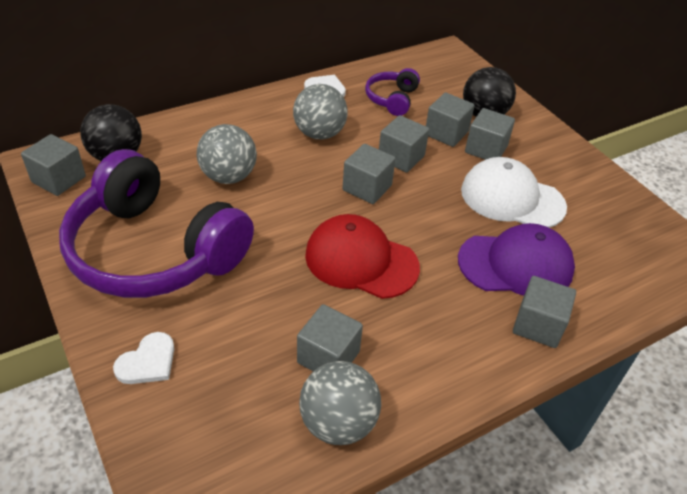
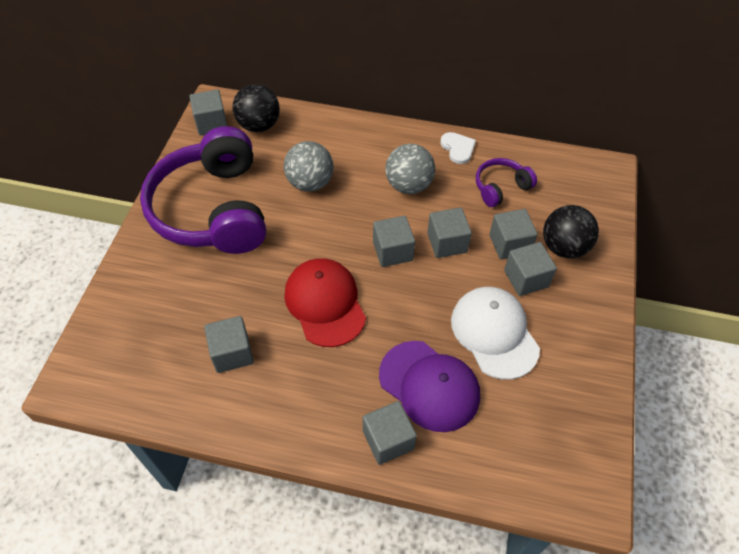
camera: 45 degrees right, 10 degrees up
white heart [113,332,174,384] -> none
grey ball [299,361,381,445] -> none

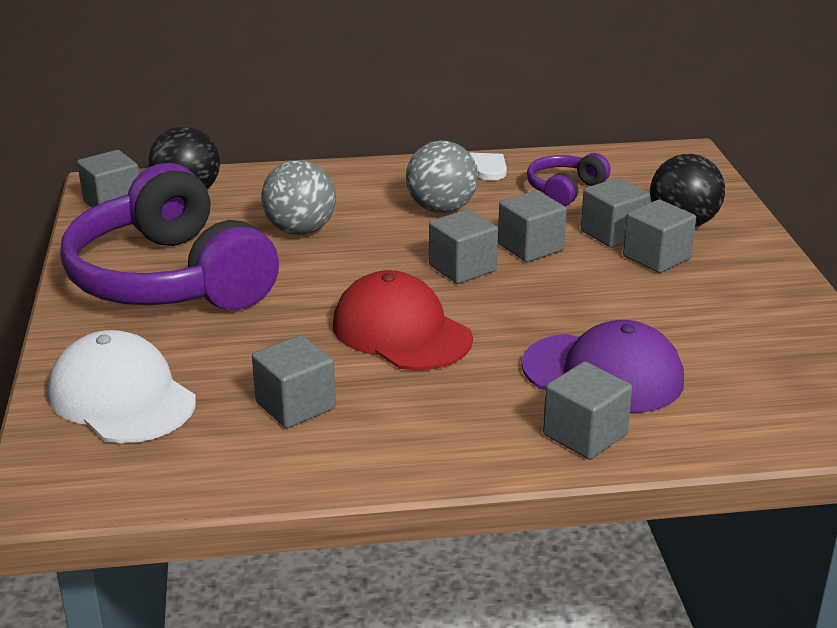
camera: 20 degrees left, 25 degrees down
white cap [451,287,540,380] -> white cap moved to [48,330,196,443]

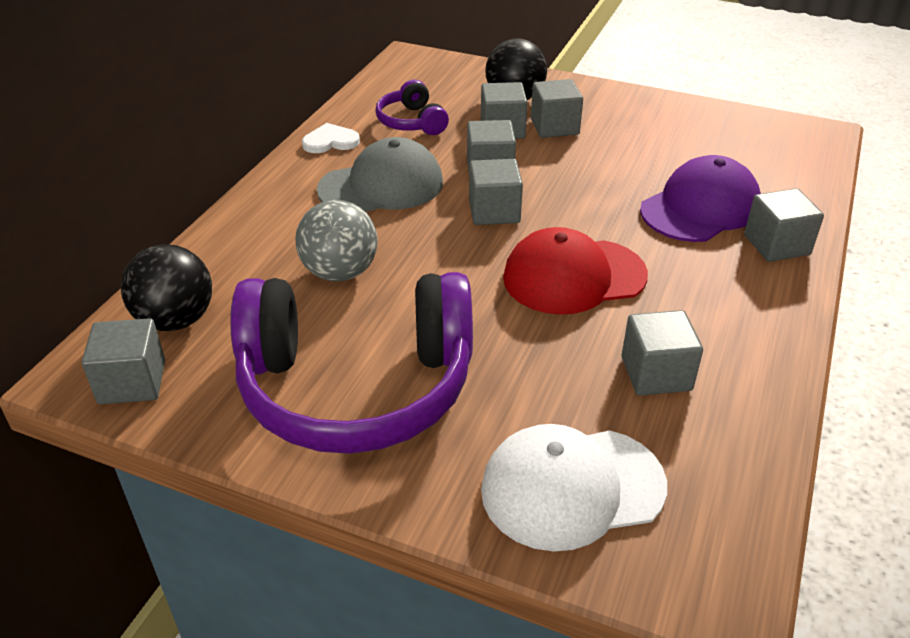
camera: 60 degrees left, 10 degrees up
grey ball [406,141,478,213] -> grey cap [317,137,443,212]

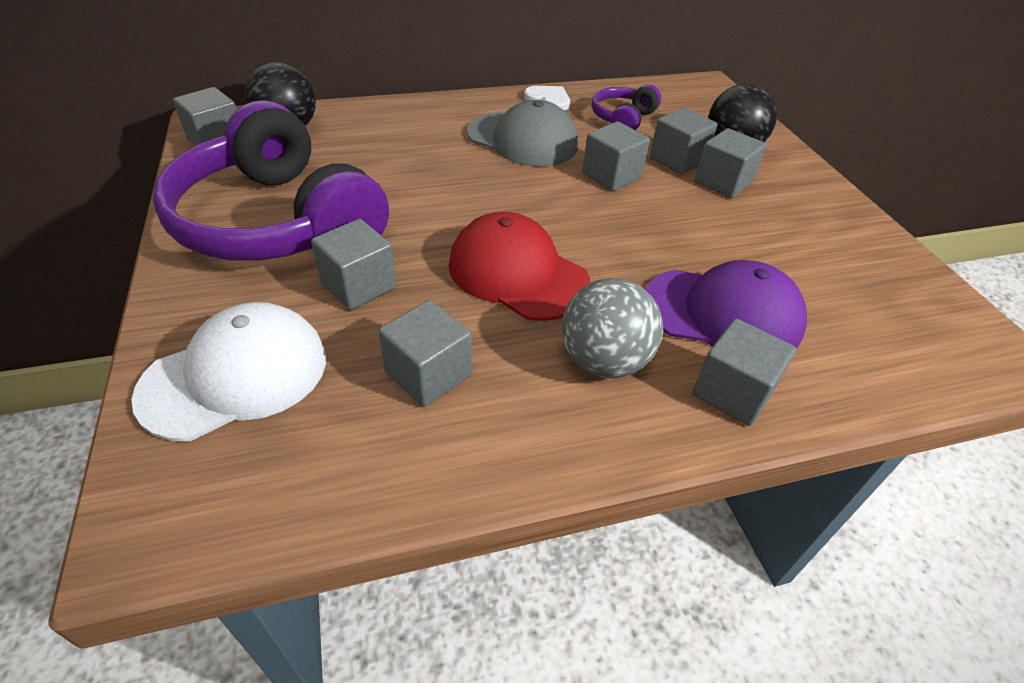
camera: 50 degrees right, 5 degrees up
grey ball [295,200,378,282] -> grey ball moved to [562,278,663,378]
grey cube [469,159,523,225] -> grey cube moved to [311,219,397,310]
white cap [481,424,667,552] -> white cap turned 105 degrees clockwise [131,302,326,441]

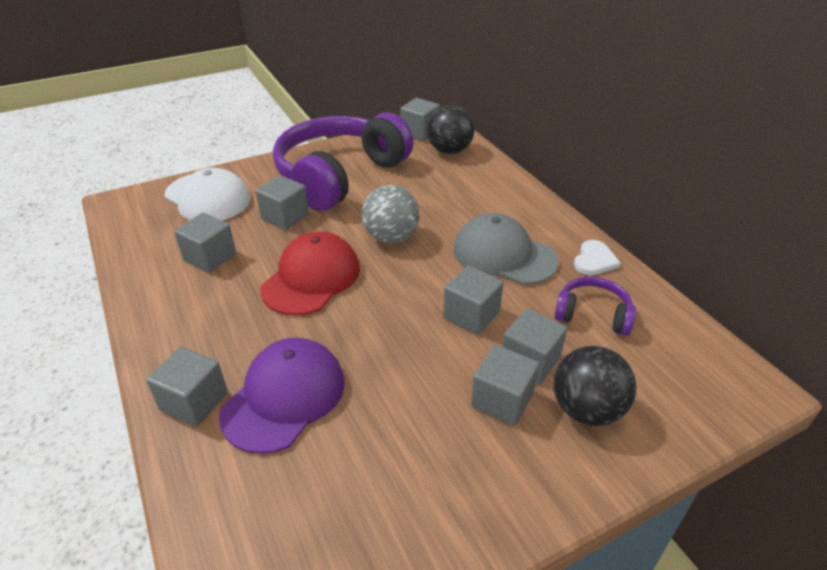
camera: 80 degrees right, 5 degrees down
grey cap [467,100,578,166] -> grey cap turned 105 degrees clockwise [454,213,559,285]
grey ball [562,278,663,378] -> grey ball moved to [362,185,420,243]
purple cap [646,260,807,349] -> purple cap turned 150 degrees counterclockwise [219,338,345,454]

